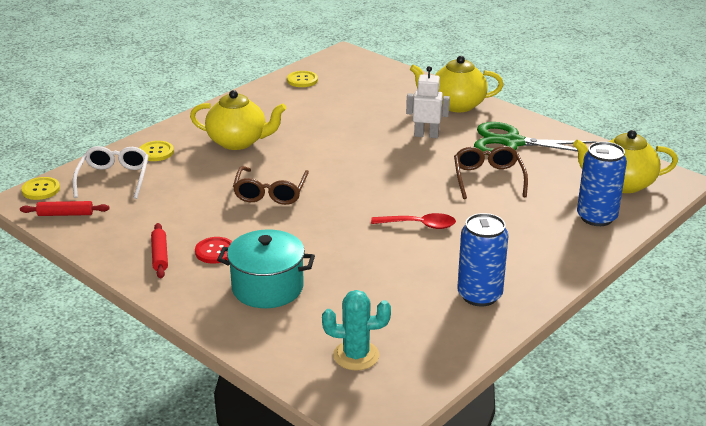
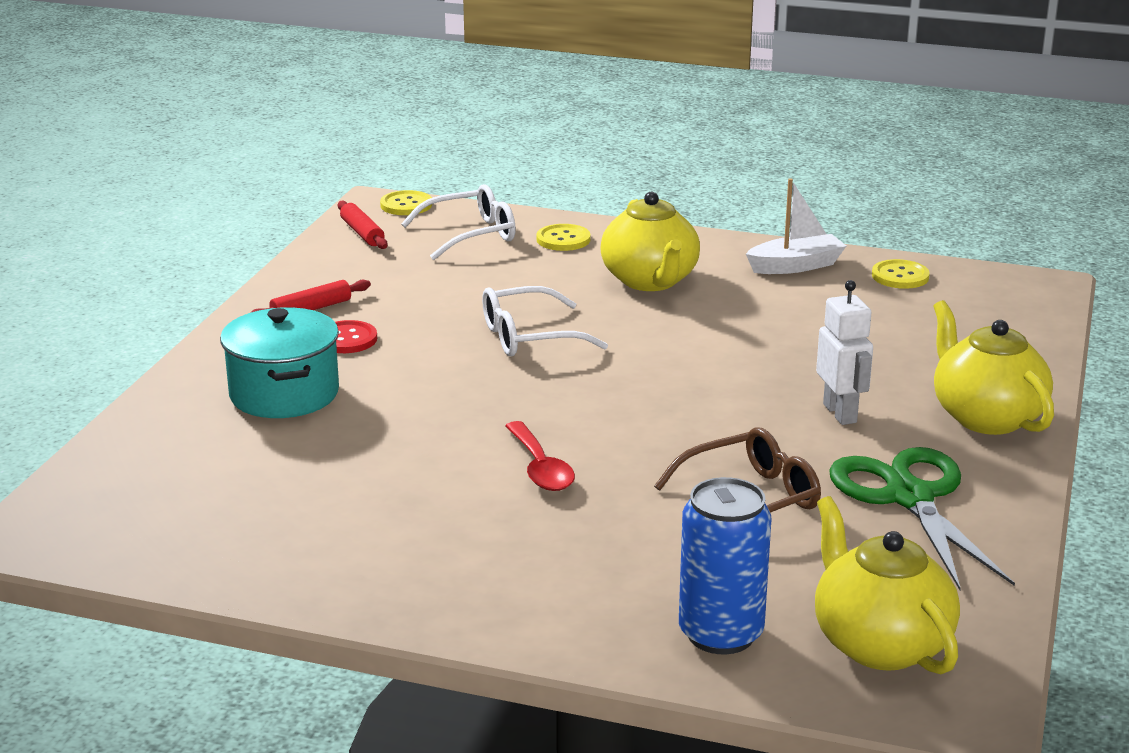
camera: 65 degrees right, 5 degrees down
brown glasses [233,166,309,205] -> white glasses [482,286,608,356]
turquoise cactus [322,290,391,371] -> none
blue can [457,213,509,306] -> none
none -> white boat [746,178,846,274]

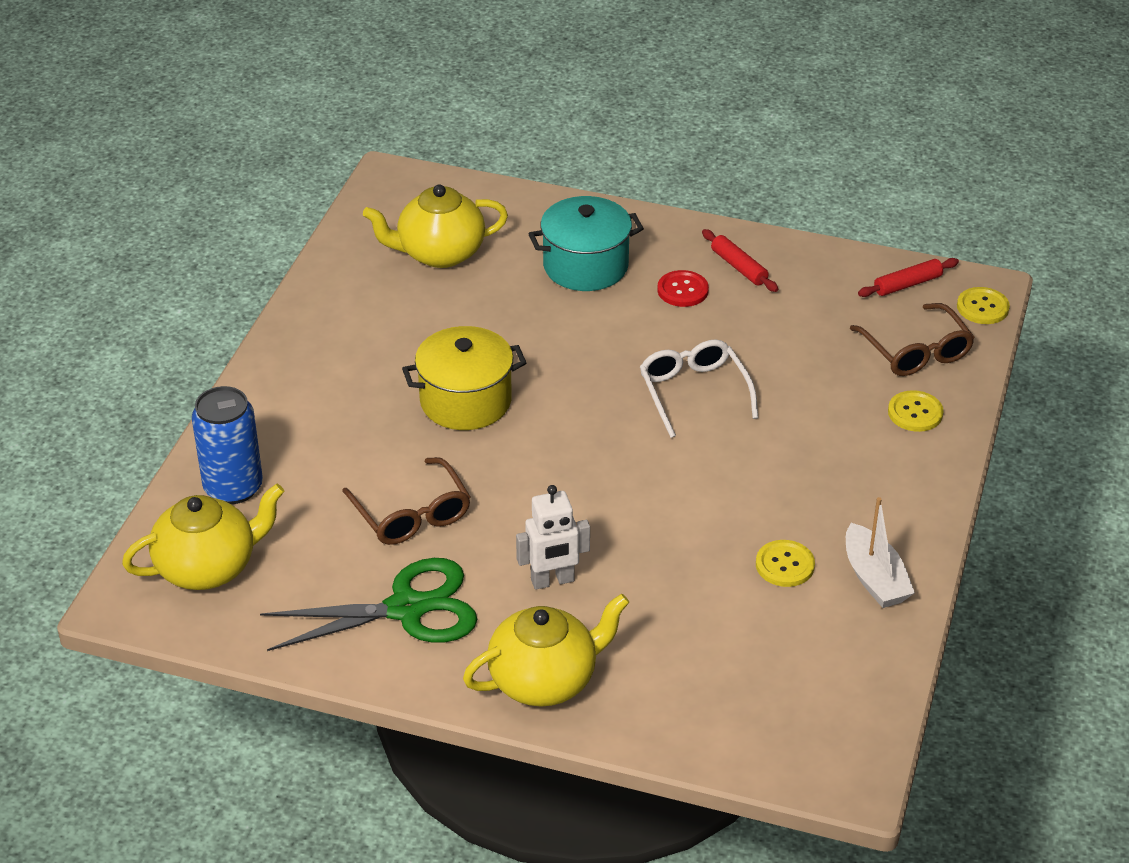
camera: 90 degrees right, 15 degrees up
white glasses [401,184,516,260] -> brown glasses [850,303,975,376]
red spoon [505,421,575,491] -> yellow pot [402,326,526,430]
yellow teapot [600,192,700,291] -> yellow teapot moved to [363,184,508,268]
yellow button [872,259,930,289] -> yellow button moved to [756,540,815,587]

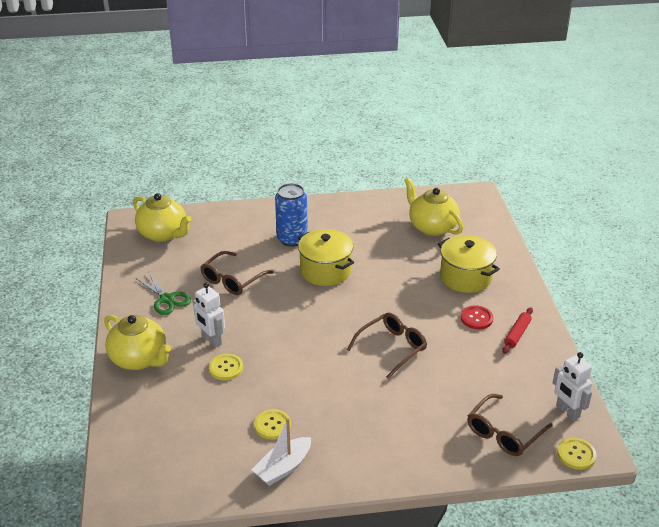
camera: 65 degrees right, 5 degrees down
blue can [192,386,263,504] -> blue can moved to [275,183,308,247]
green scissors [260,558,477,651] -> green scissors [135,271,191,315], size x0.64
turquoise pot [529,196,644,291] -> yellow pot [438,235,500,293]
white glasses [640,340,758,438] -> brown glasses [347,312,427,379]
red rolling pin [858,258,959,297] -> white robot [553,352,592,421]
yellow button [888,390,943,432] -> yellow button moved to [209,354,243,380]

